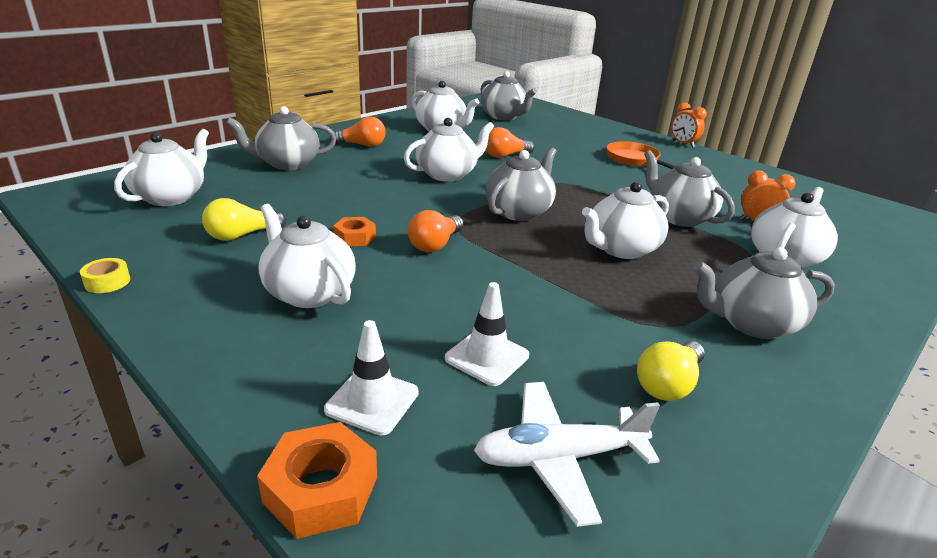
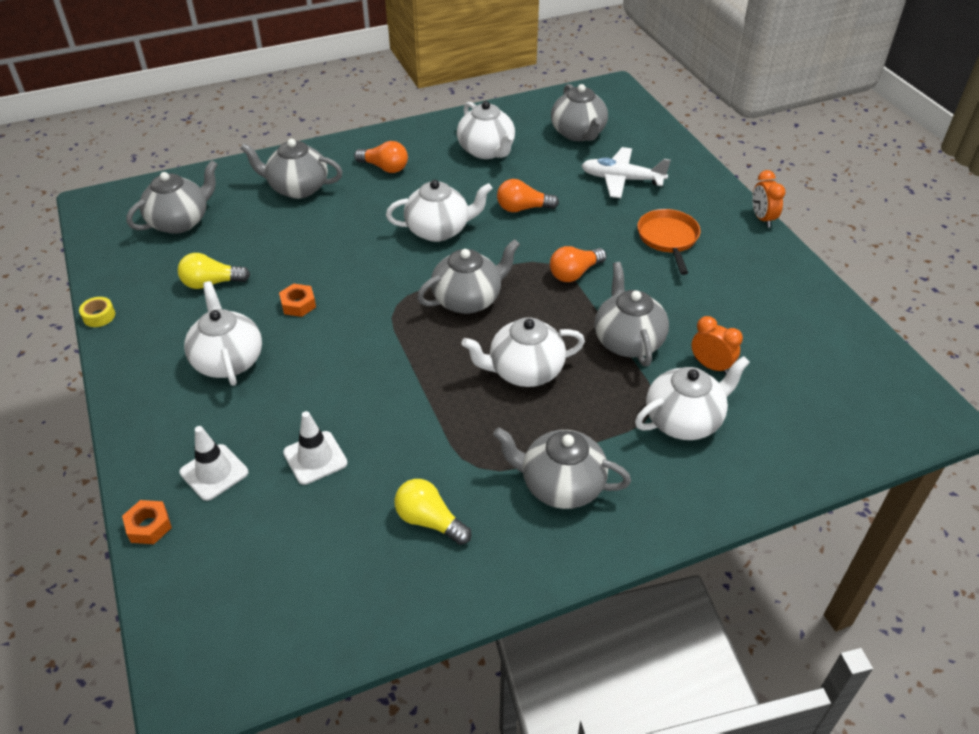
camera: 25 degrees right, 15 degrees up
white teapot [114,129,209,206] -> grey teapot [126,160,218,234]
orange nut [257,422,377,539] -> orange nut [122,500,172,544], size x0.65
orange light bulb [408,210,463,252] -> orange light bulb moved to [550,246,606,282]
white plane [474,382,660,527] -> white plane moved to [581,147,671,198]
yellow light bulb [637,341,705,401] -> yellow light bulb turned 60 degrees clockwise [395,479,472,545]

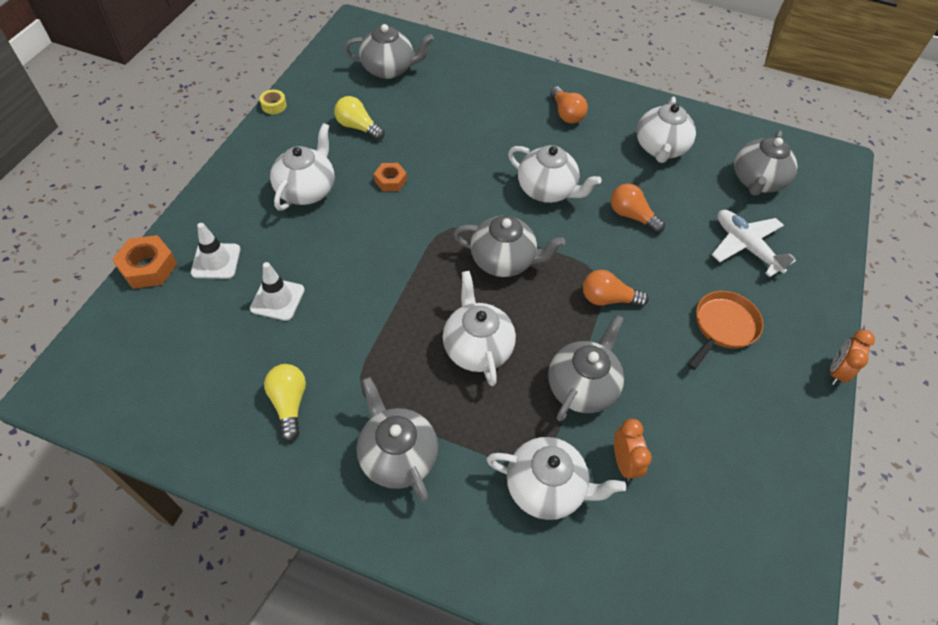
camera: 40 degrees right, 10 degrees up
orange nut [122,500,172,544] -> orange nut [112,235,177,289], size x1.54
grey teapot [240,139,343,199] -> none
white teapot [461,317,585,387] -> white teapot turned 45 degrees clockwise [443,271,516,386]

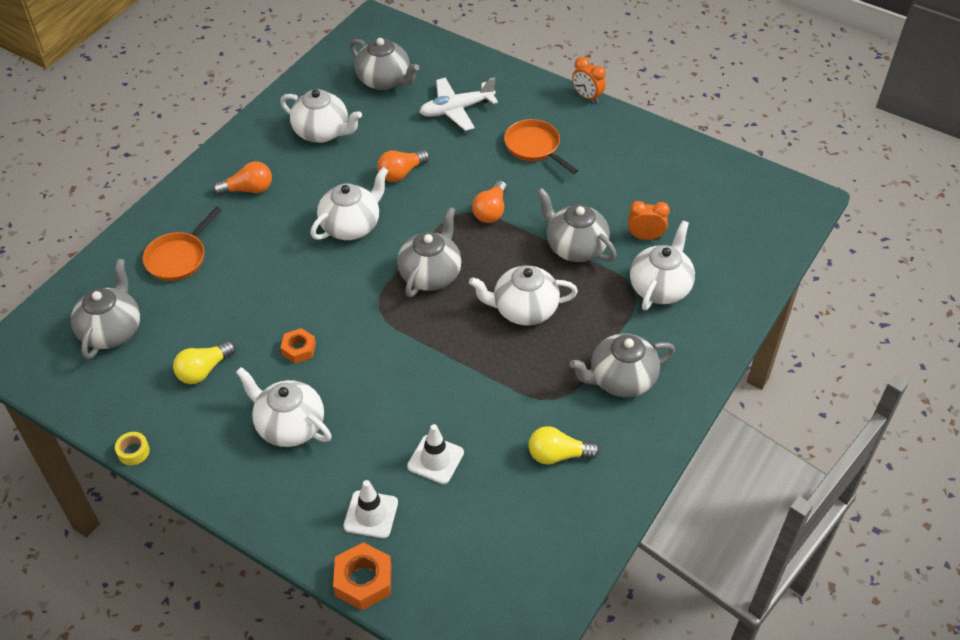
camera: 75 degrees left, 5 degrees down
none -> orange pan [143,206,222,281]

